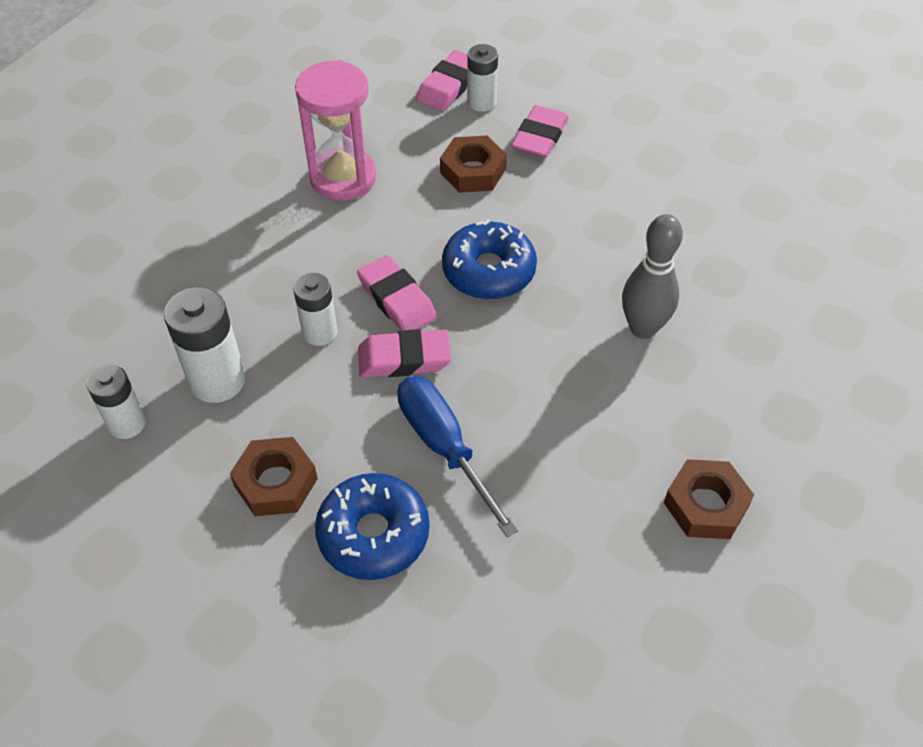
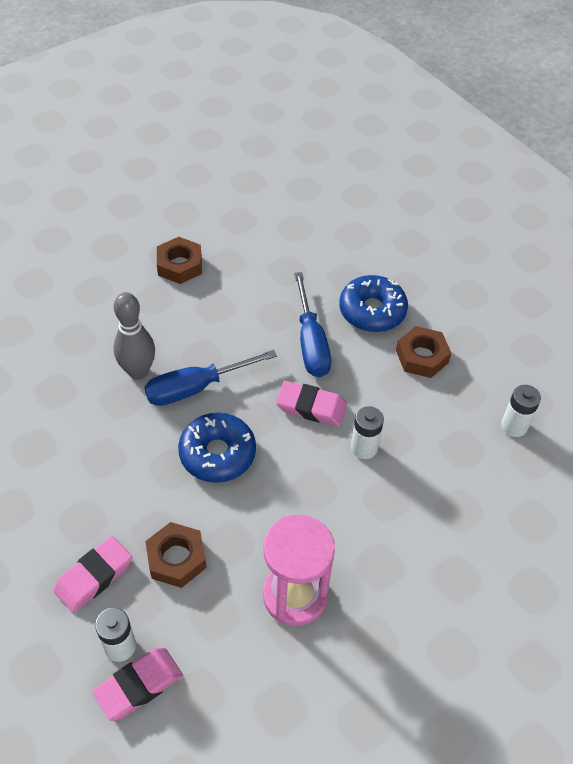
camera: 160 degrees left, 0 degrees up
white battery [164,287,246,403] -> none
pink eraser [357,255,437,330] -> none
none -> blue screwdriver [144,350,277,406]

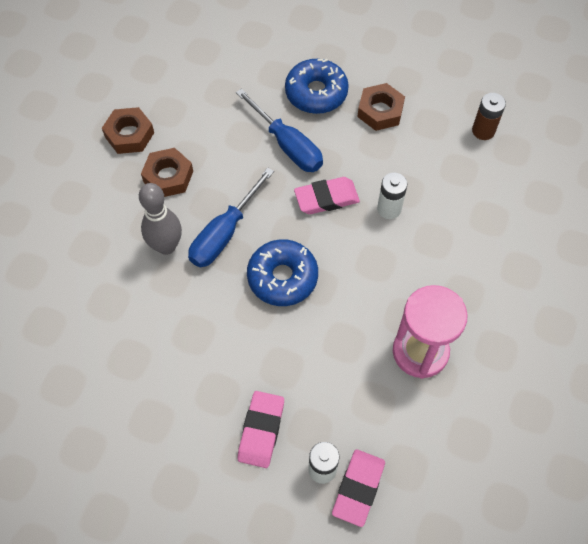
camera: 30 degrees left, 10 degrees up
brown nut [145,522,207,588] -> brown nut moved to [141,148,193,197]
white battery [501,385,541,437] -> brown battery [472,93,506,140]

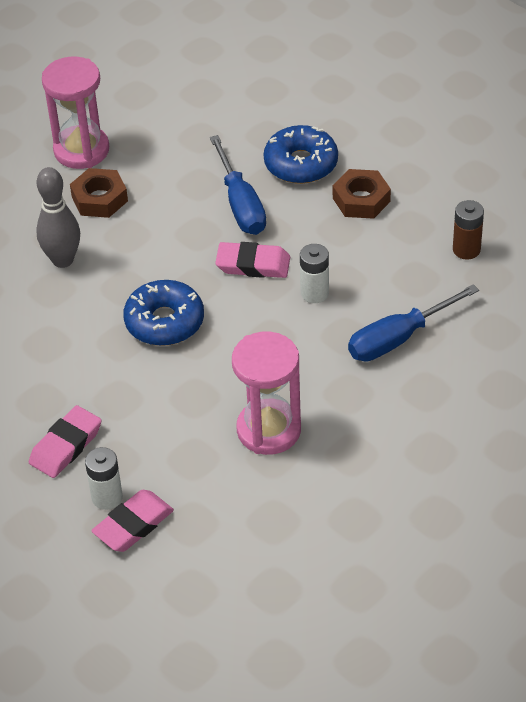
camera: 25 degrees right, 15 degrees down
brown nut [102,107,154,154] -> pink hourglass [42,57,109,169]
blue screwdriver [188,167,274,267] -> blue screwdriver moved to [348,284,479,362]

